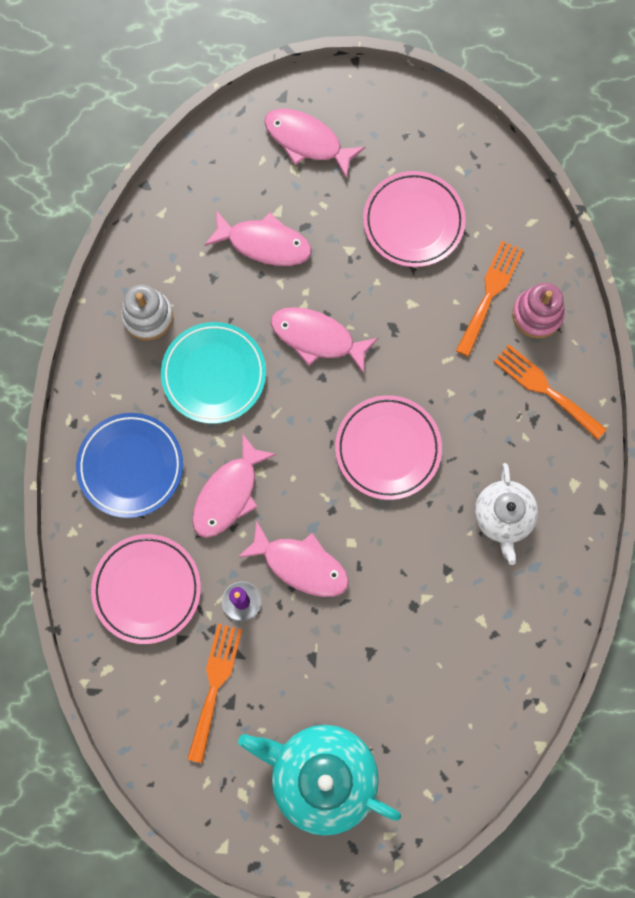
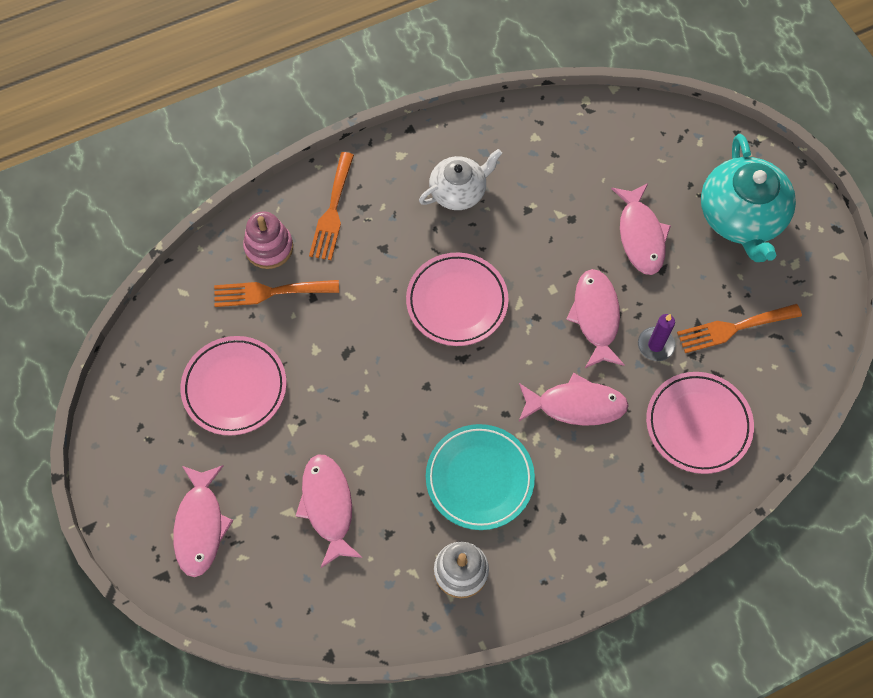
camera: 120 degrees left, 10 degrees down
blue plate [76,413,183,518] -> none
pink fish [271,307,379,374] -> pink fish moved to [611,183,671,275]

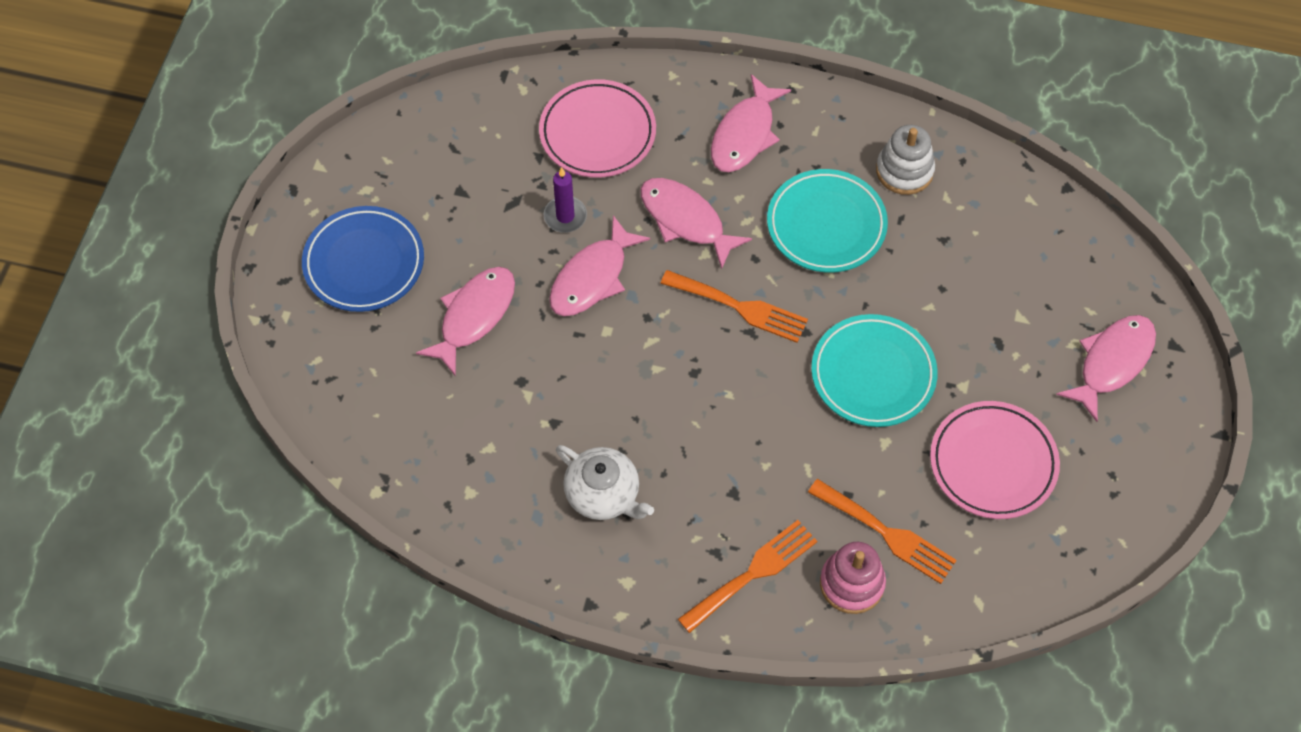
camera: 140 degrees left, 5 degrees down
pink fish [296,455,363,568] -> pink fish moved to [711,74,791,172]
pink plate [406,252,509,346] -> none
white teapot [419,149,502,210] -> white teapot turned 150 degrees counterclockwise [556,445,654,520]
orange fork [677,304,802,353] -> orange fork moved to [660,270,808,343]
turquoise teapot [701,134,796,262] -> blue plate [302,206,424,312]
none -> turquoise plate [811,314,938,427]

